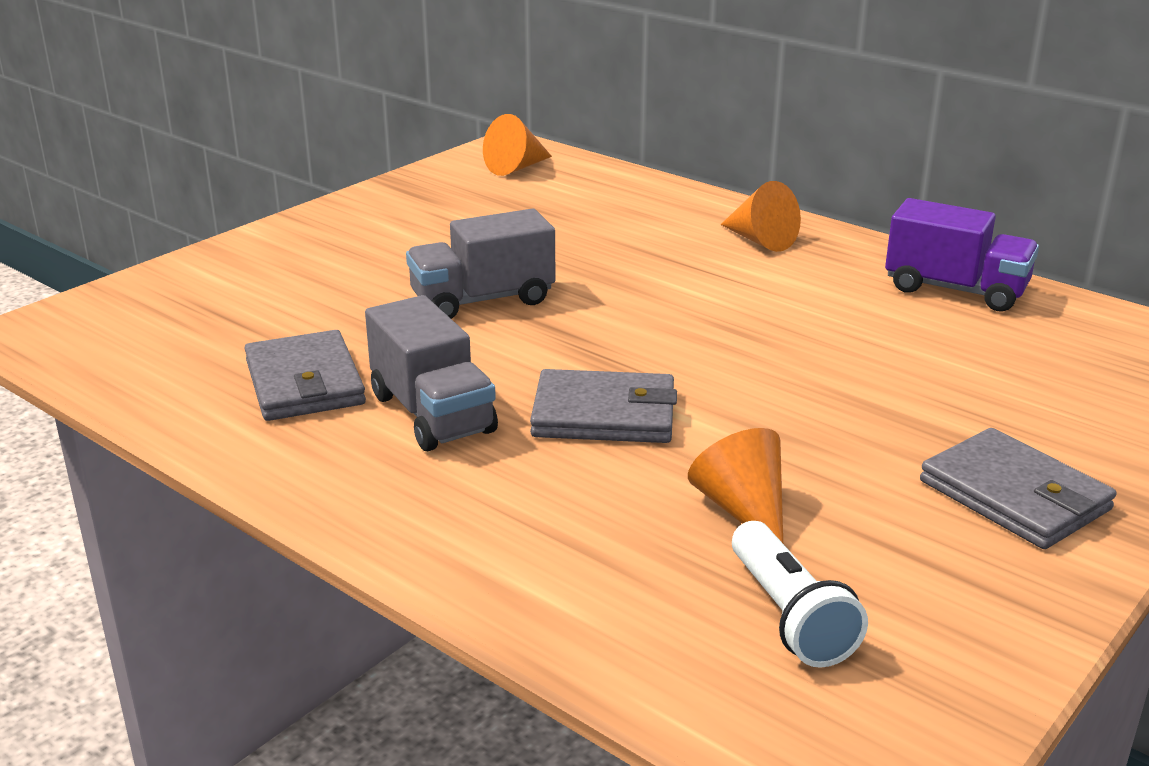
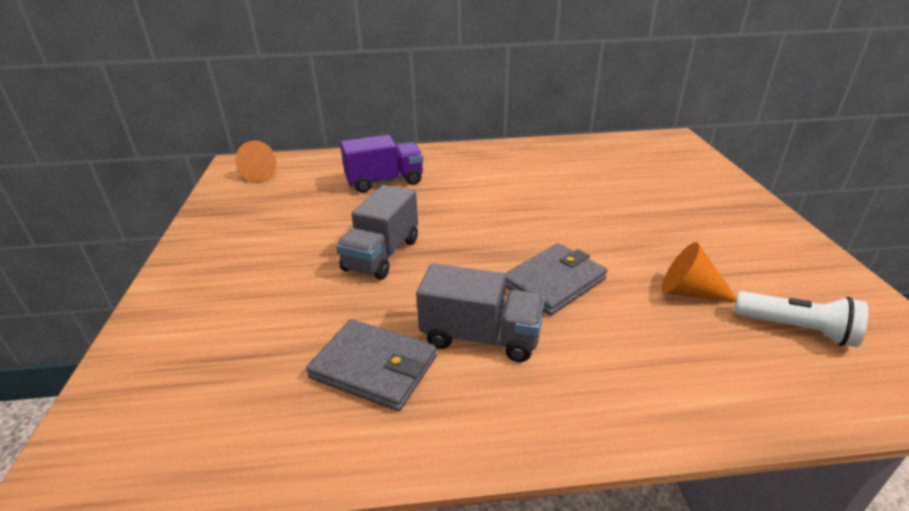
camera: 45 degrees left, 5 degrees up
orange cone [721,181,801,252] -> none
purple truck [885,198,1039,311] -> purple truck moved to [340,135,423,193]
grey wallet [920,428,1117,549] -> none

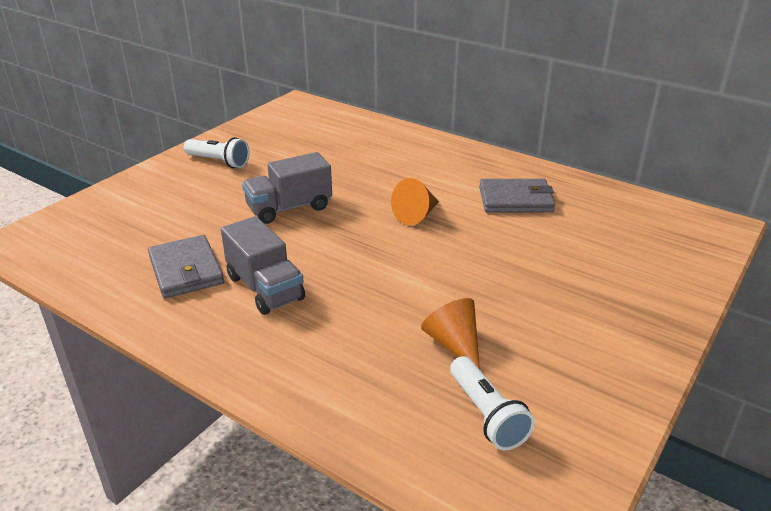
camera: 40 degrees right, 0 degrees up
orange cone [235,141,277,183] -> orange cone moved to [391,178,439,225]
purple truck [340,135,423,193] -> none
grey wallet [505,243,608,316] -> grey wallet moved to [479,179,555,212]
none -> white flashlight [184,137,250,168]

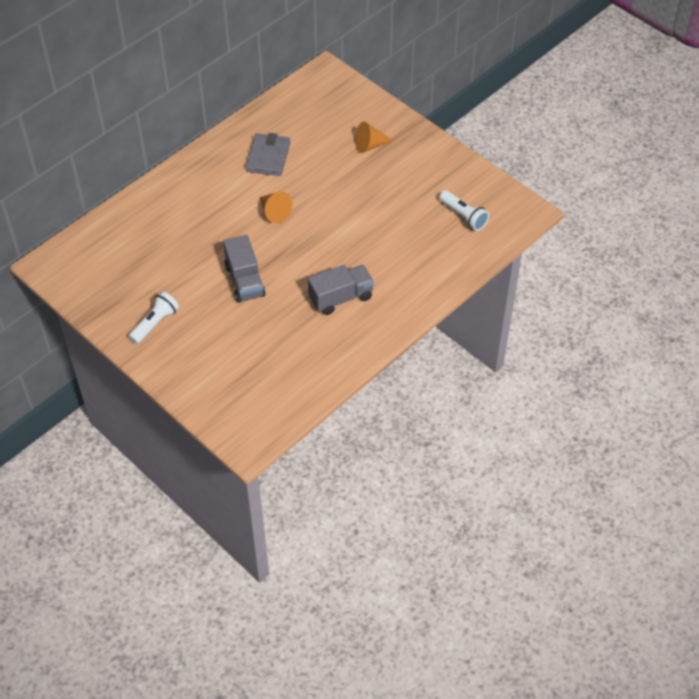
camera: 80 degrees left, 20 degrees up
grey wallet [148,235,224,298] -> none
orange cone [421,298,480,370] -> orange cone moved to [355,121,393,153]
white flashlight [450,356,535,450] -> white flashlight turned 60 degrees clockwise [439,190,489,231]

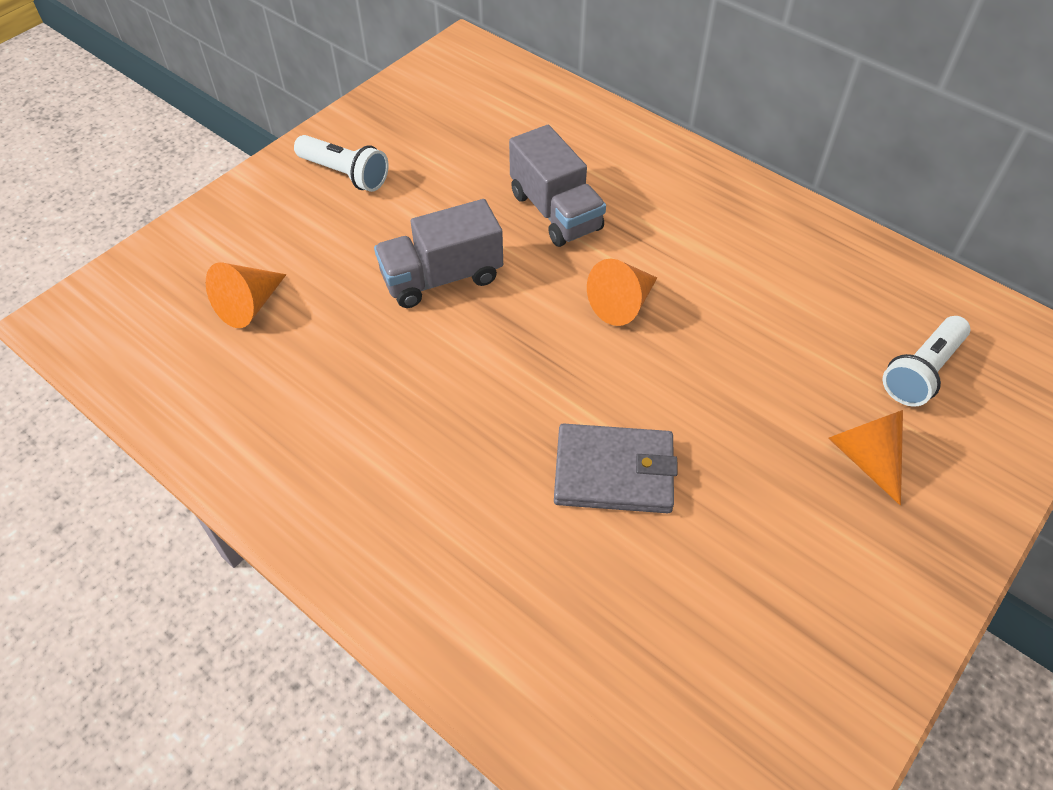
camera: 85 degrees right, 0 degrees up
grey wallet [246,133,290,176] -> grey wallet moved to [554,423,678,513]
grey truck [308,265,374,315] -> grey truck moved to [509,125,606,247]
white flashlight [439,190,489,231] -> white flashlight moved to [883,316,970,407]
none -> orange cone [206,263,286,328]

